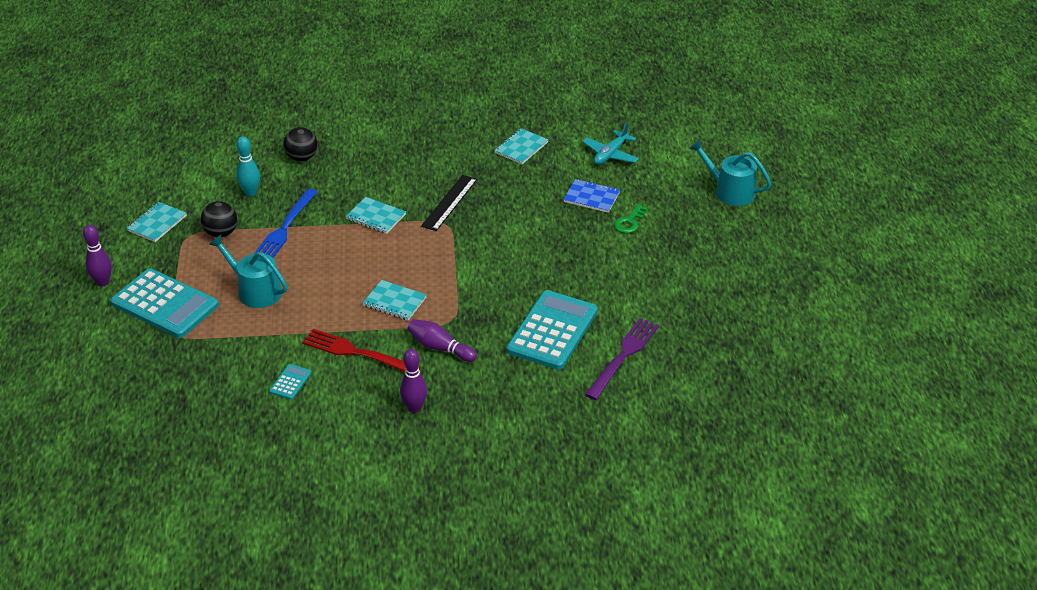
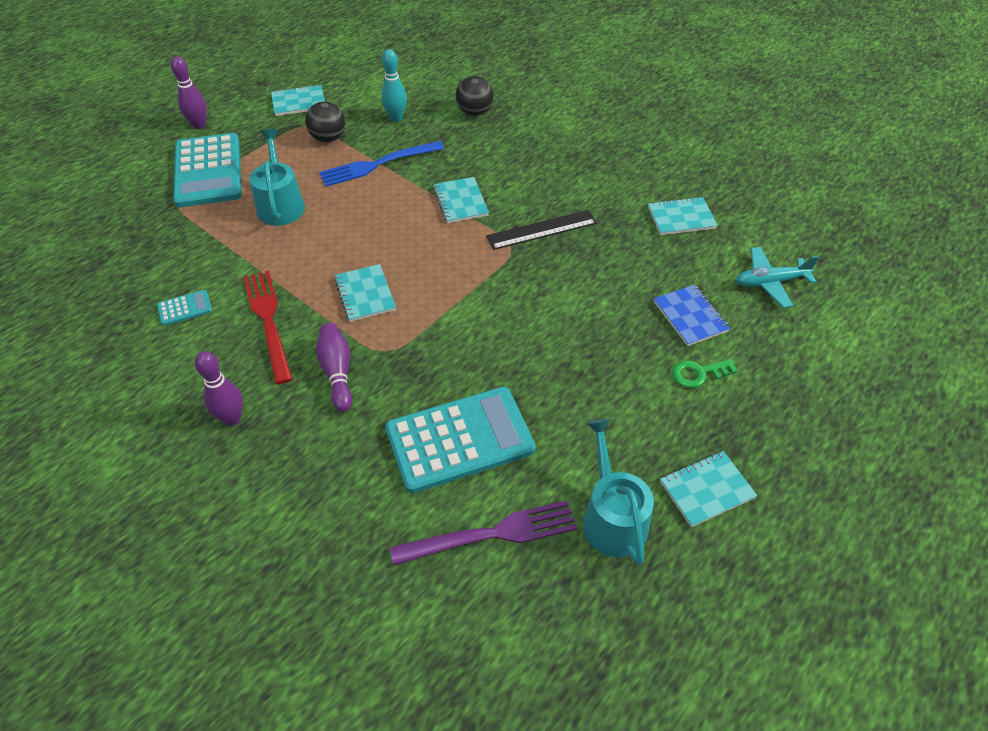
camera: 45 degrees right, 10 degrees up
turquoise watering can [689,140,771,206] -> turquoise watering can moved to [583,419,654,565]
none -> turquoise notebook [660,451,757,527]

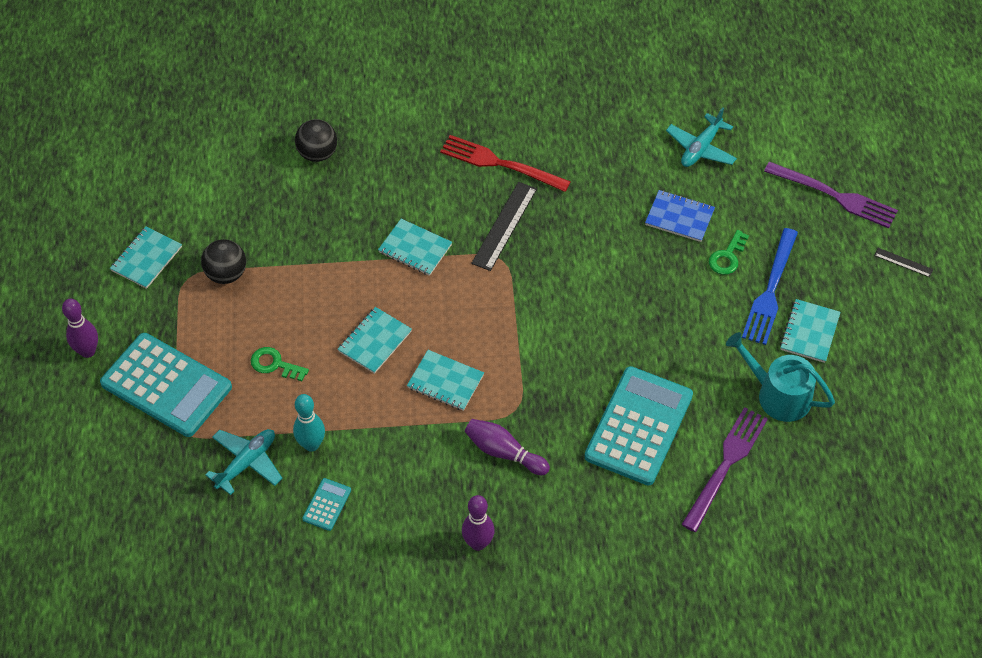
camera: 45 degrees left, 5 degrees up
red fork [244,270,293,385] -> red fork moved to [440,135,571,192]
turquoise watering can [249,129,305,226] -> green key [250,347,309,381]
blue fork [319,141,444,187] -> blue fork moved to [742,228,798,345]
turquoise bowling pin [381,49,407,122] -> turquoise bowling pin moved to [293,394,325,452]
turquoise notebook [648,197,718,235] -> turquoise notebook moved to [338,307,412,374]
none -> turquoise plane [205,429,283,495]
none -> purple fork [764,162,898,228]
none -> black ruler [874,248,933,277]

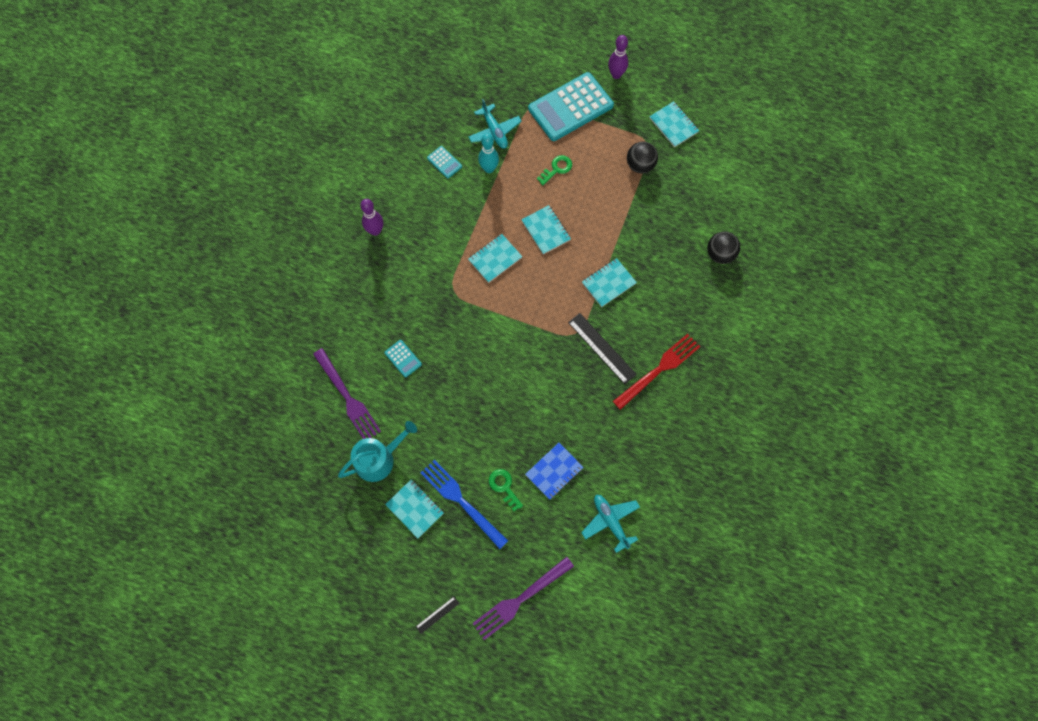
camera: 115 degrees right, 15 degrees up
purple bowling pin [465,419,550,475] -> none
turquoise calculator [585,366,693,485] -> turquoise calculator [384,340,422,378], size x0.42

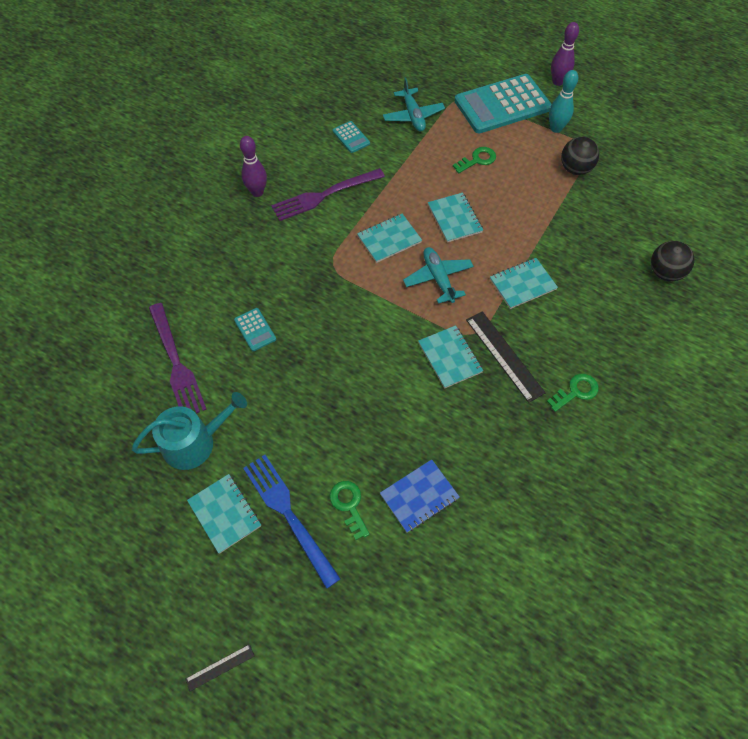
camera: 10 degrees right, 10 degrees down
purple fork [472,557,574,640] -> purple fork moved to [271,168,385,221]
turquoise bowling pin [478,133,499,173] -> turquoise bowling pin moved to [549,70,578,133]
turquoise plane [581,495,640,553] -> turquoise plane moved to [403,247,474,304]
red fork [613,334,700,410] -> green key [547,374,599,412]
turquoise notebook [649,101,699,147] -> turquoise notebook moved to [418,325,483,388]

